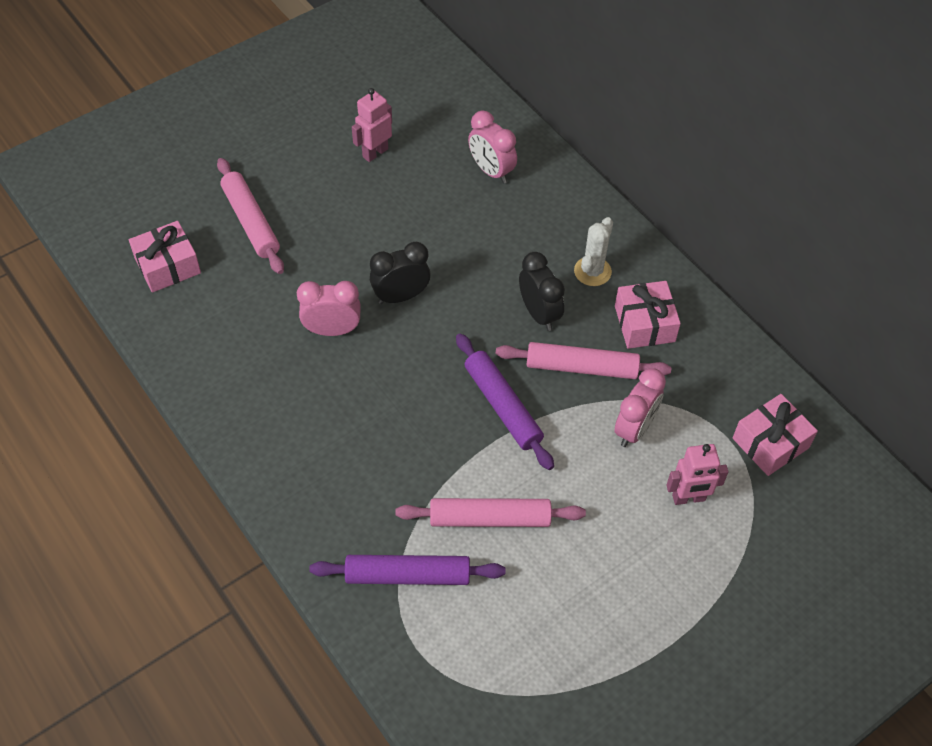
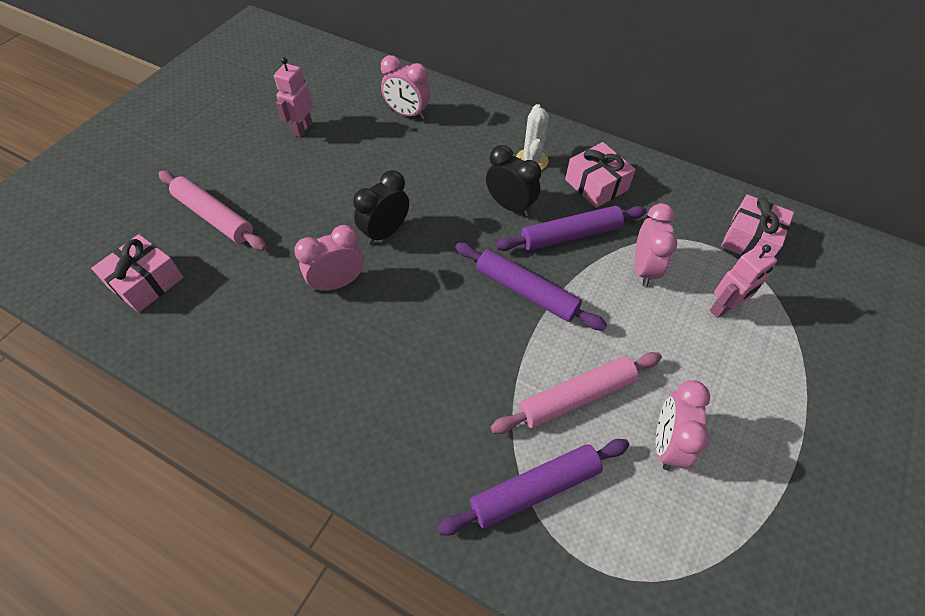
camera: 25 degrees left, 0 degrees up
pink rolling pin [496,342,671,379] -> purple rolling pin [496,206,647,251]
none -> pink clock [656,380,710,471]

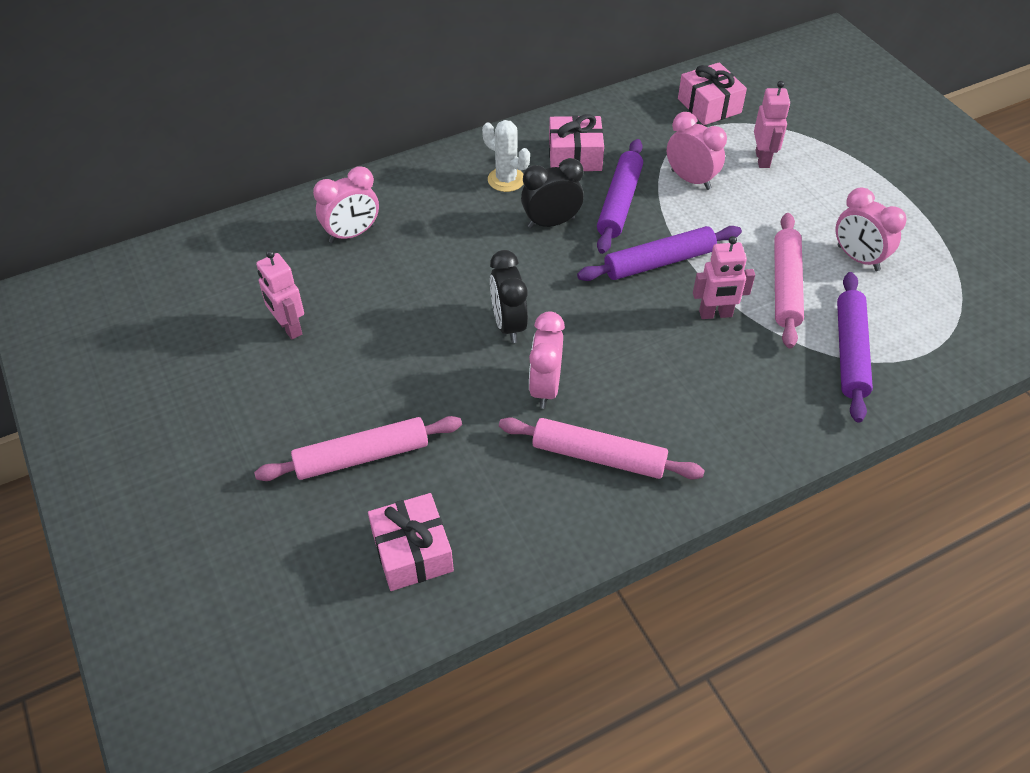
camera: 55 degrees left, 5 degrees down
none -> pink rolling pin [499,417,705,480]
none -> pink robot [693,236,755,319]

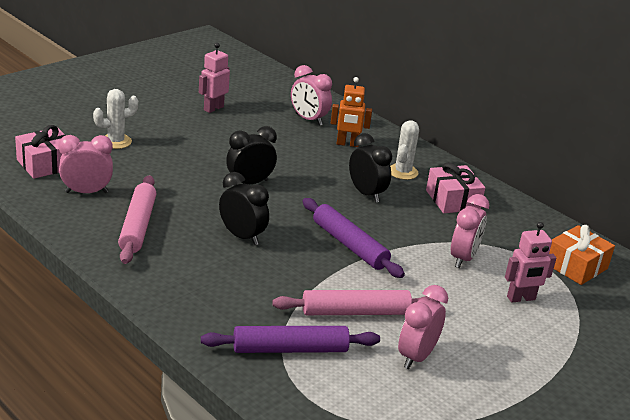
camera: 70 degrees right, 20 degrees down
pink rolling pin [254,416,462,481] -> white cactus [93,89,138,149]
pink clock [529,312,565,409] -> pink clock moved to [58,135,113,193]
purple rolling pin [597,139,643,254] -> none
pink gift [678,62,747,125] -> orange gift [549,225,615,285]
pink robot [693,236,755,319] -> none
none -> black clock [219,172,269,245]
none -> orange robot [331,77,372,147]

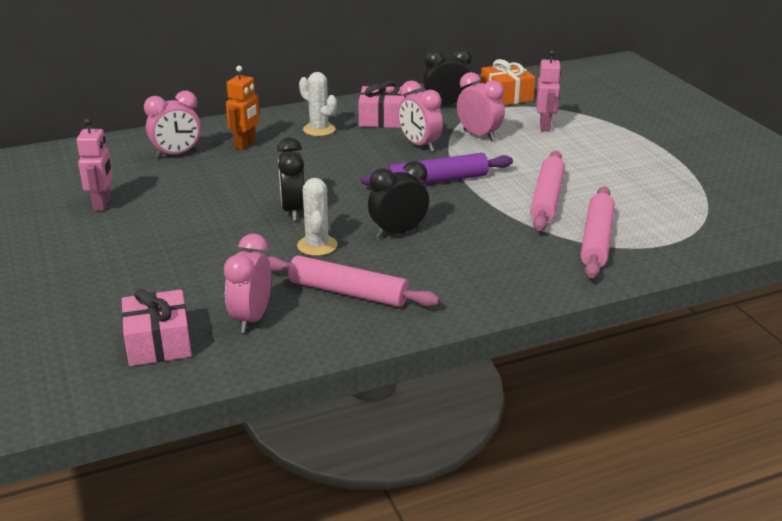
camera: 65 degrees left, 0 degrees up
white cactus [93,89,138,149] -> white cactus moved to [297,178,338,256]
pink robot [199,43,230,113] -> pink robot turned 150 degrees counterclockwise [77,118,113,211]
purple rolling pin [201,326,380,353] -> pink rolling pin [580,187,615,278]
black clock [349,133,392,203] -> black clock moved to [423,48,472,105]
pink clock [398,285,448,369] -> pink clock moved to [398,80,443,152]

